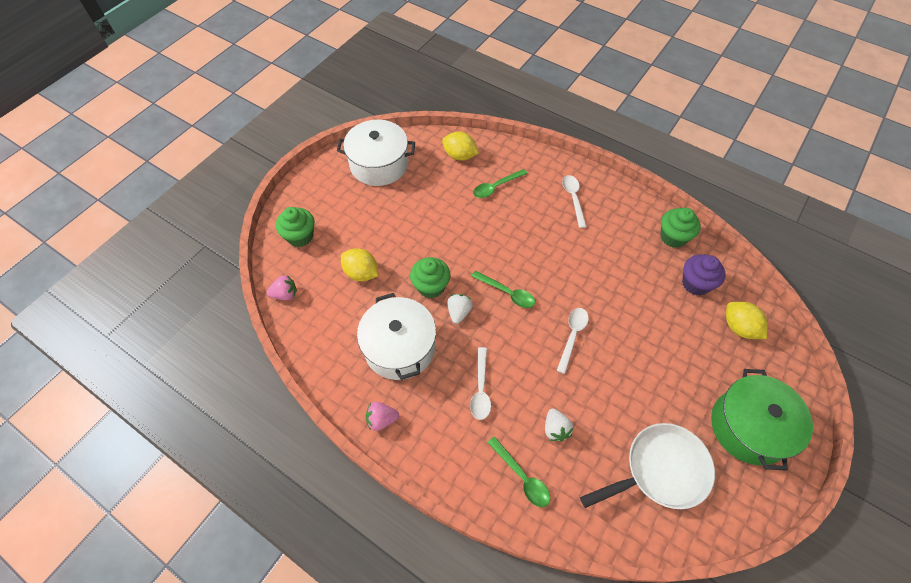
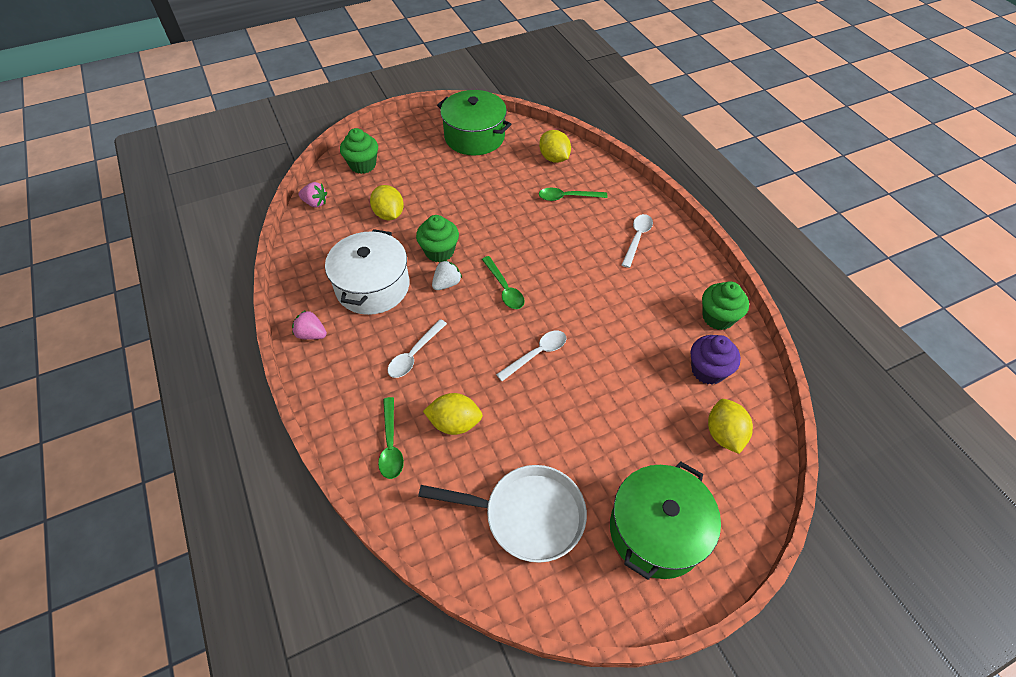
camera: 30 degrees right, 5 degrees down
white pot [337,120,415,186] -> green pot [437,90,511,156]
white strawberry [545,409,573,442] -> yellow lemon [423,393,483,435]

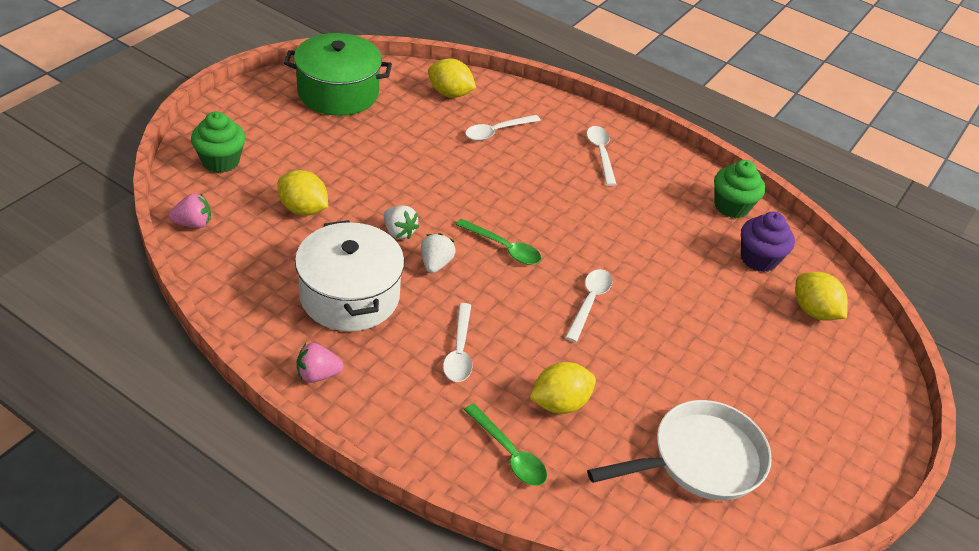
camera: 35 degrees left, 10 degrees down
green cupcake [416,215,459,262] -> white strawberry [384,205,419,239]
green spoon [539,188,608,201] -> white spoon [465,115,541,141]
green pot [610,461,721,580] -> none

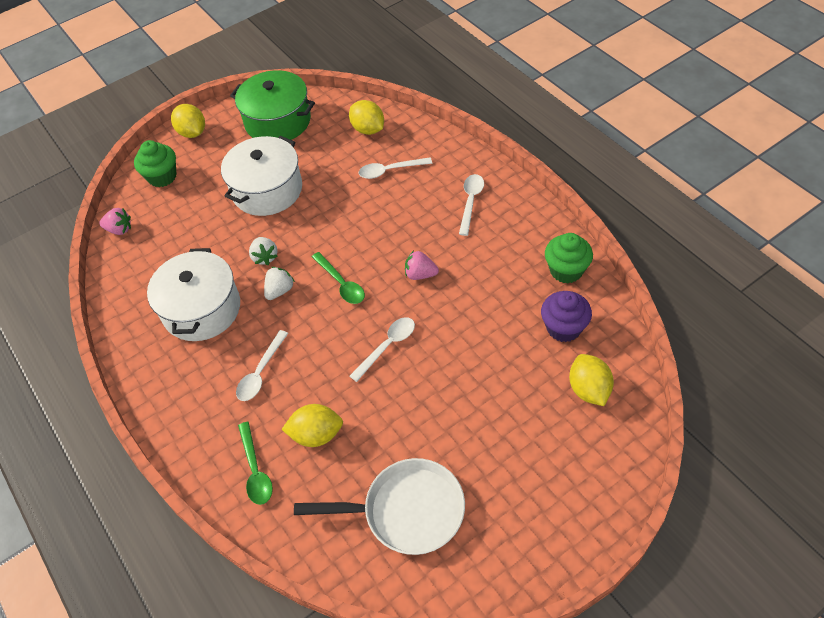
camera: 30 degrees right, 10 degrees up
yellow lemon [278,170,328,216] -> yellow lemon moved to [171,104,205,138]
pink strawberry [297,343,344,383] -> pink strawberry moved to [405,251,439,280]
none -> white pot [221,136,302,216]

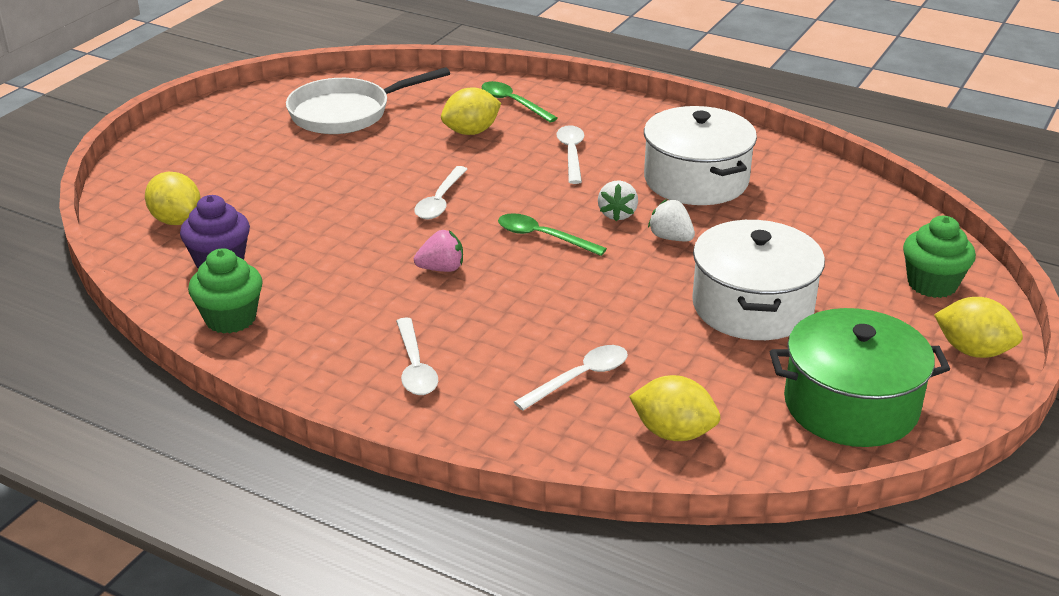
camera: 150 degrees right, 20 degrees down
pink strawberry [99,208,131,235] -> none

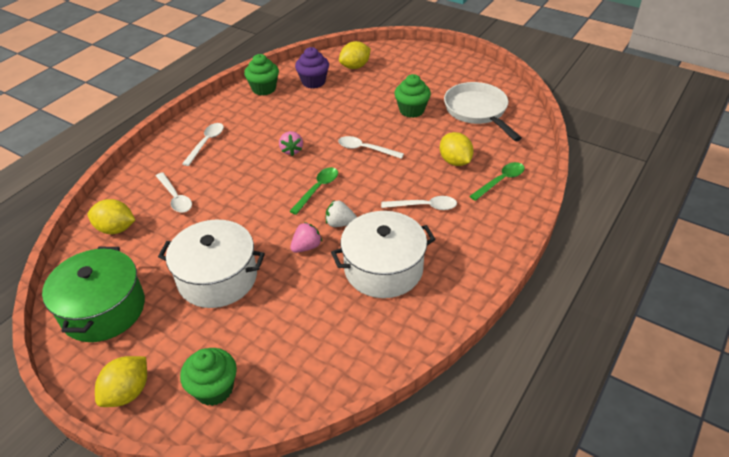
camera: 95 degrees right, 10 degrees up
white spoon [396,317,438,395] -> white spoon turned 120 degrees clockwise [182,123,224,166]
yellow lemon [629,375,720,441] -> yellow lemon turned 75 degrees clockwise [87,199,135,234]
white strawberry [648,199,695,241] -> pink strawberry [290,222,322,253]
none -> green cupcake [394,74,431,118]

